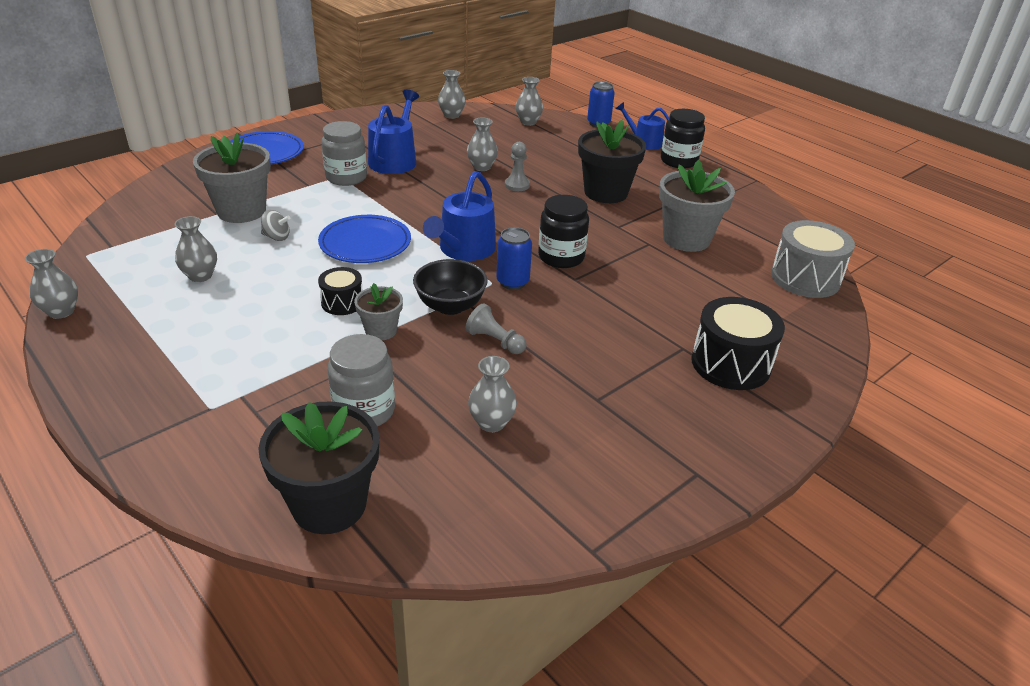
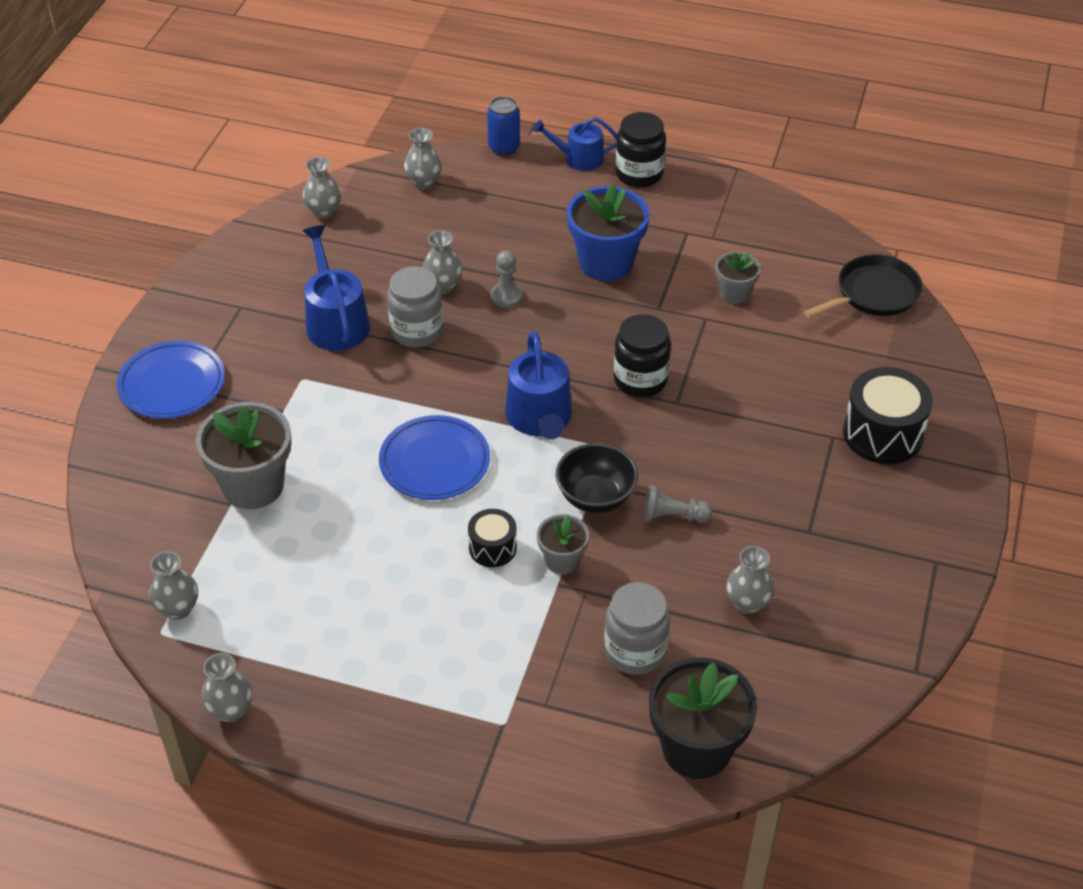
camera: 30 degrees left, 10 degrees up
grey vase [174,216,217,282] -> grey vase moved to [149,551,198,620]
grey spinning top [261,210,290,241] -> none
grey jar [321,121,367,186] -> grey jar moved to [387,266,443,348]
blue can [496,227,532,290] -> none
black flower pot [578,120,646,203] -> blue flower pot [567,184,650,281]
grey flower pot [659,160,735,252] -> grey flower pot [715,252,761,304], size x0.54
grey drum [771,220,855,298] -> black pan [804,254,922,318]

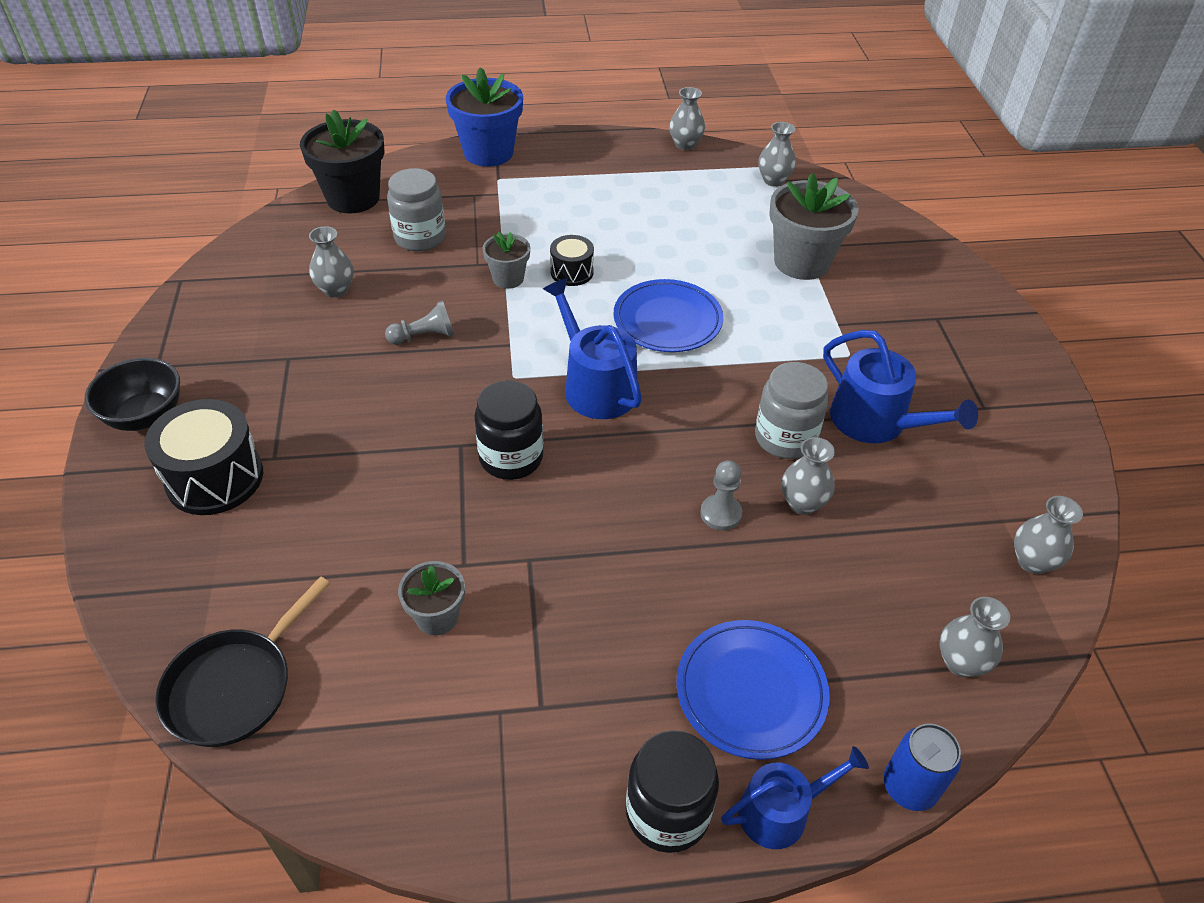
camera: 155 degrees right, 0 degrees up
blue plate [117,341,225,419] -> blue plate moved to [676,620,830,760]
black bowl [556,443,638,513] -> black bowl moved to [85,358,180,431]
blue flower pot [567,184,650,281] -> blue flower pot moved to [446,67,523,167]

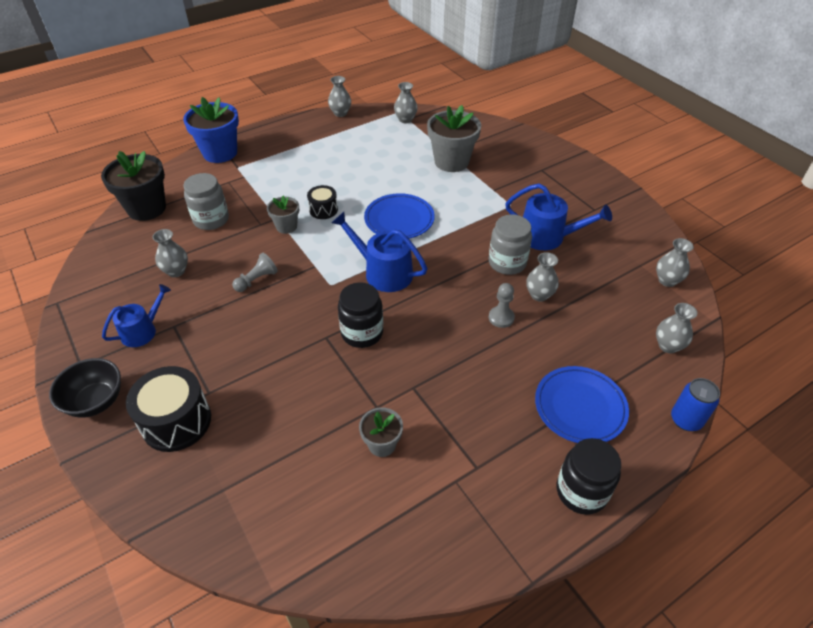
camera: 25 degrees left, 0 degrees up
black pan [155,576,330,747] -> none
blue watering can [721,746,869,849] -> blue watering can moved to [102,284,171,347]

